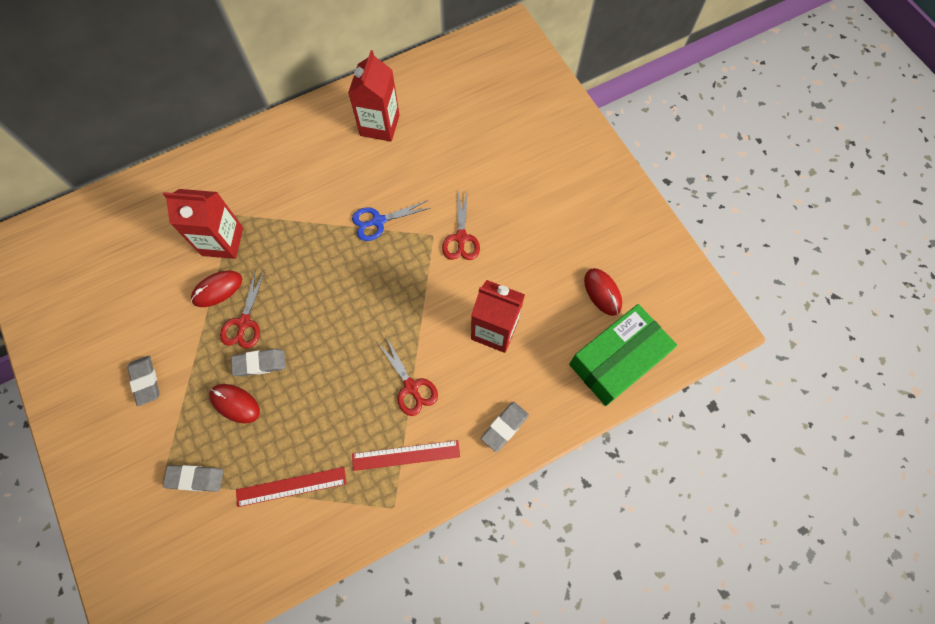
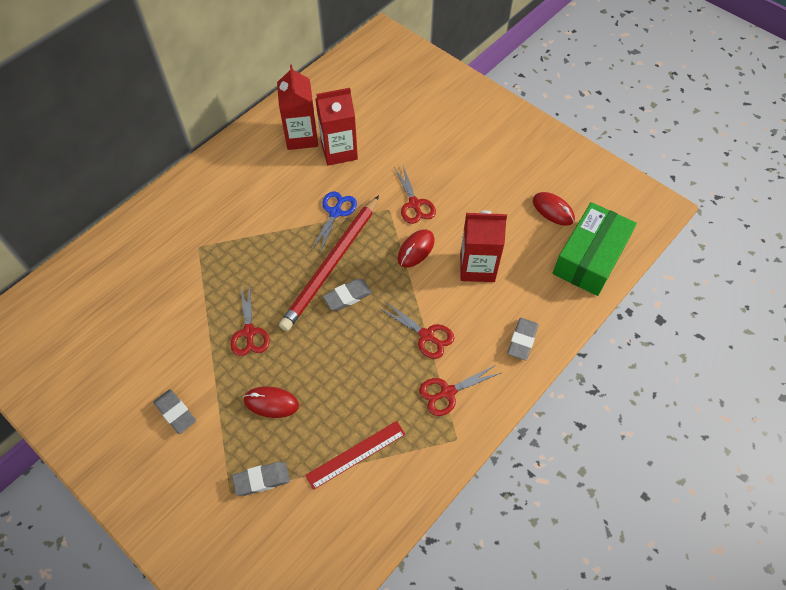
camera: 20 degrees left, 10 degrees down
red carton [163,189,243,259] -> red carton moved to [315,88,358,166]
red mouse [191,271,242,307] -> red mouse moved to [398,229,435,267]
grey eraser [231,349,286,376] -> grey eraser moved to [323,279,372,311]
blue scissors [352,200,430,241] -> blue scissors turned 150 degrees clockwise [311,191,357,253]
red ruler [352,440,460,471] -> red scissors [419,364,501,416]
none -> red pencil [279,195,379,331]

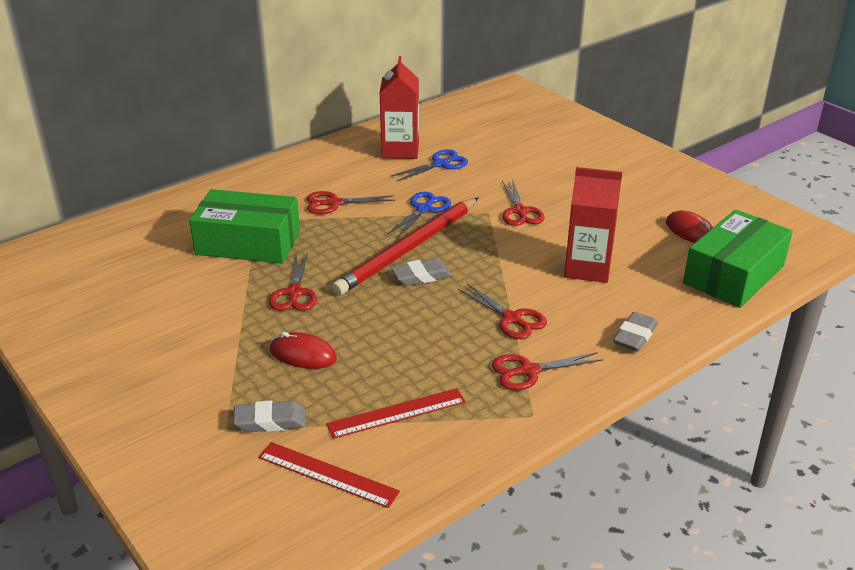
camera: 10 degrees right, 25 degrees down
grey eraser [153,389,196,434] -> none
red carton [315,88,358,166] -> blue scissors [391,149,468,182]
red mouse [398,229,435,267] -> none
none -> green box [189,189,300,264]
none -> red ruler [258,442,400,508]
none -> red scissors [307,191,395,214]

